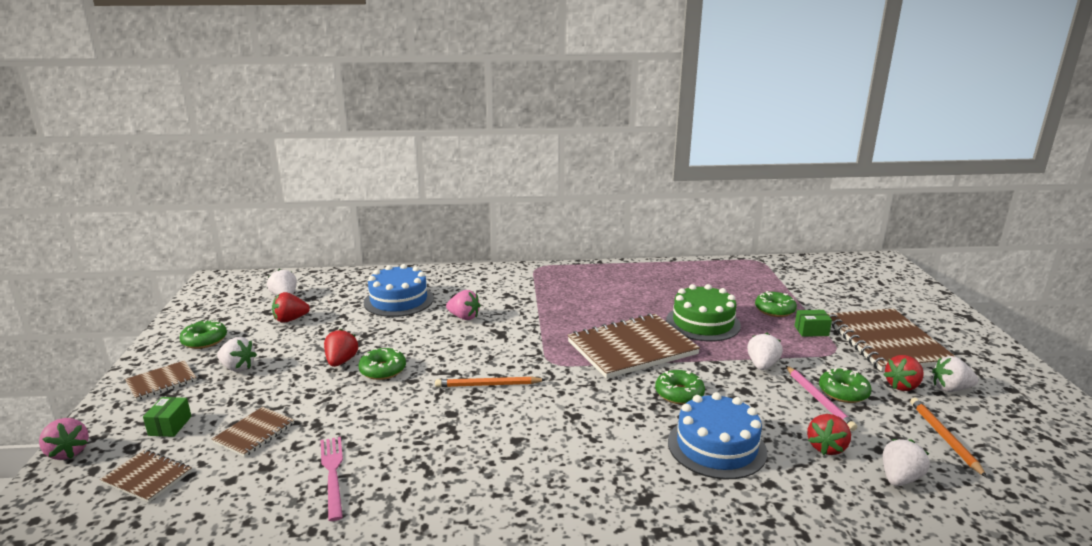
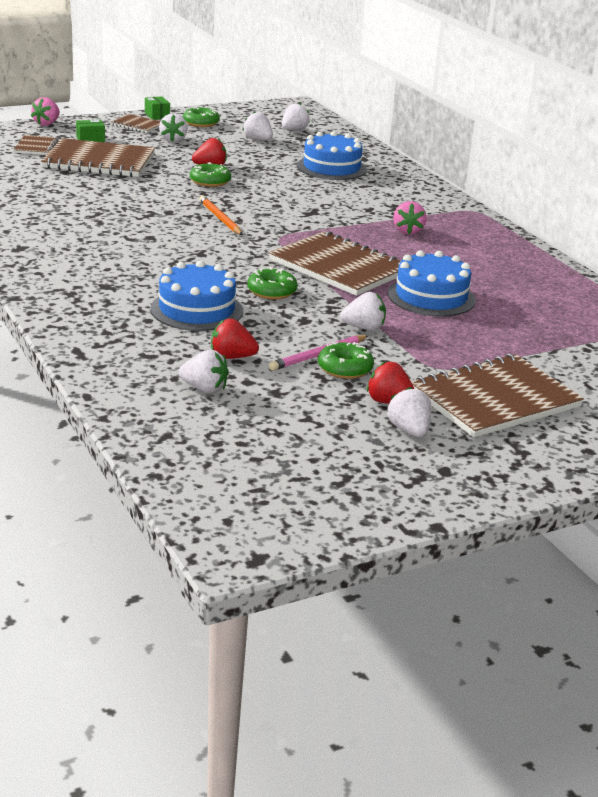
camera: 65 degrees right, 5 degrees up
brown notebook [212,407,294,457] -> brown notebook [41,138,155,177], size x2.05
red strawberry [272,292,310,323] -> white strawberry [242,112,273,140]
pink fork [321,437,343,521] -> none
pink strawberry [446,290,481,320] -> pink strawberry moved to [393,201,427,235]
green cake [666,284,741,341] -> blue cake [388,250,476,317]
green donut [755,291,797,317] -> none
green box [795,310,832,337] -> green box moved to [145,96,170,120]
orange pencil [910,398,987,477] -> none

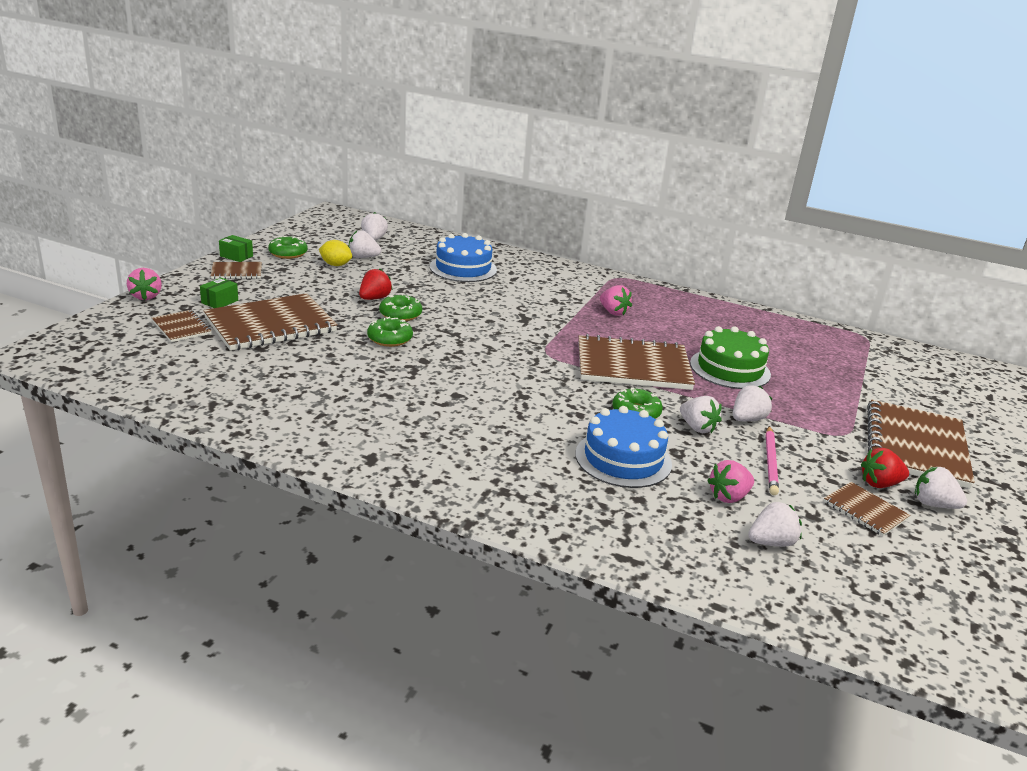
camera: 40 degrees left, 0 degrees up
white strawberry [159,113,188,142] -> white strawberry moved to [680,396,722,433]
orange pencil [199,196,243,235] -> none
red strawberry [211,319,259,359] -> pink strawberry [707,460,754,503]
green donut [318,342,374,379] -> green donut moved to [367,317,413,347]
blue cake [388,250,476,317] -> green cake [690,326,771,389]
none -> yellow lemon [319,240,352,266]
none -> brown notebook [824,482,910,536]

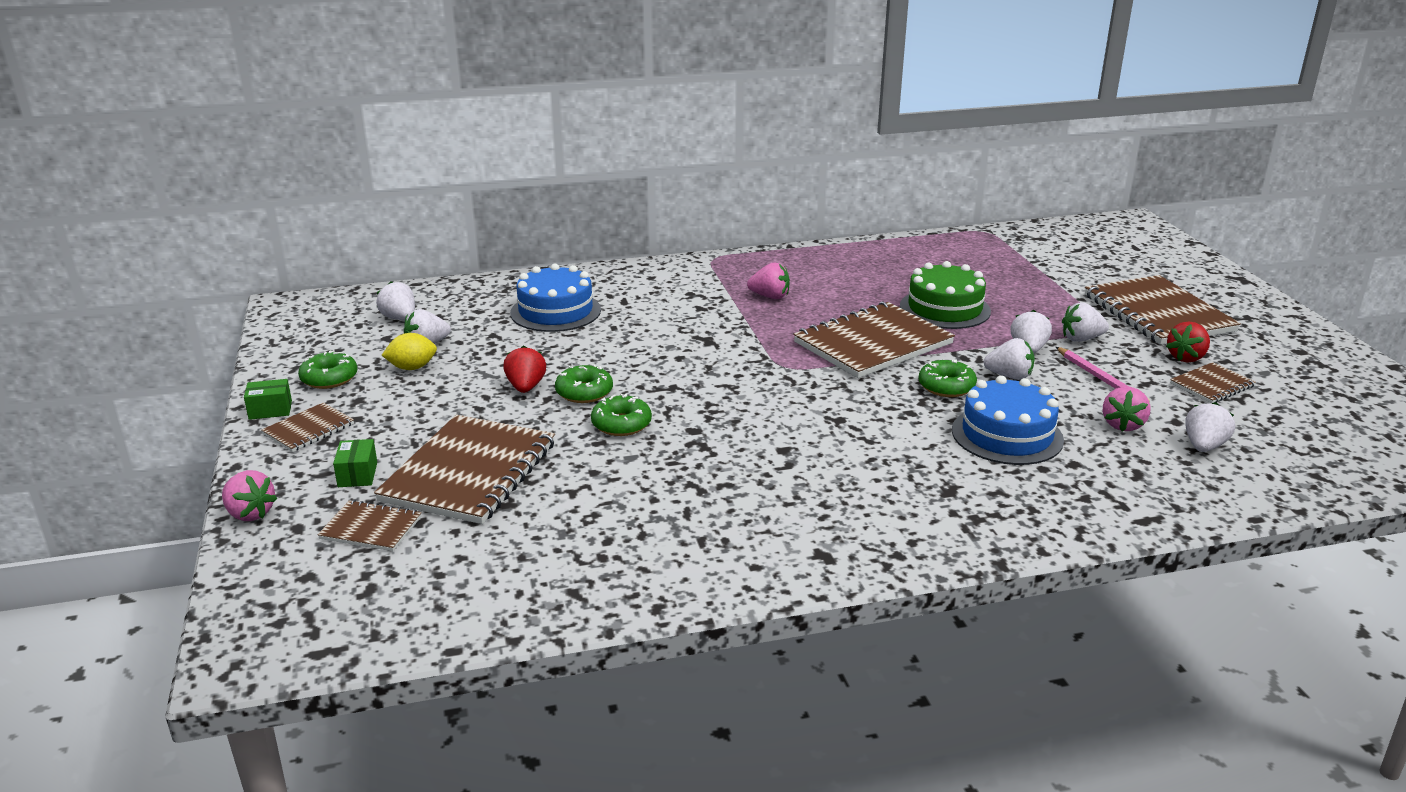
camera: 35 degrees left, 0 degrees up
brown notebook [824,482,910,536] -> brown notebook turned 45 degrees counterclockwise [1170,362,1256,403]
white strawberry [915,466,967,509] -> white strawberry moved to [1062,302,1109,342]

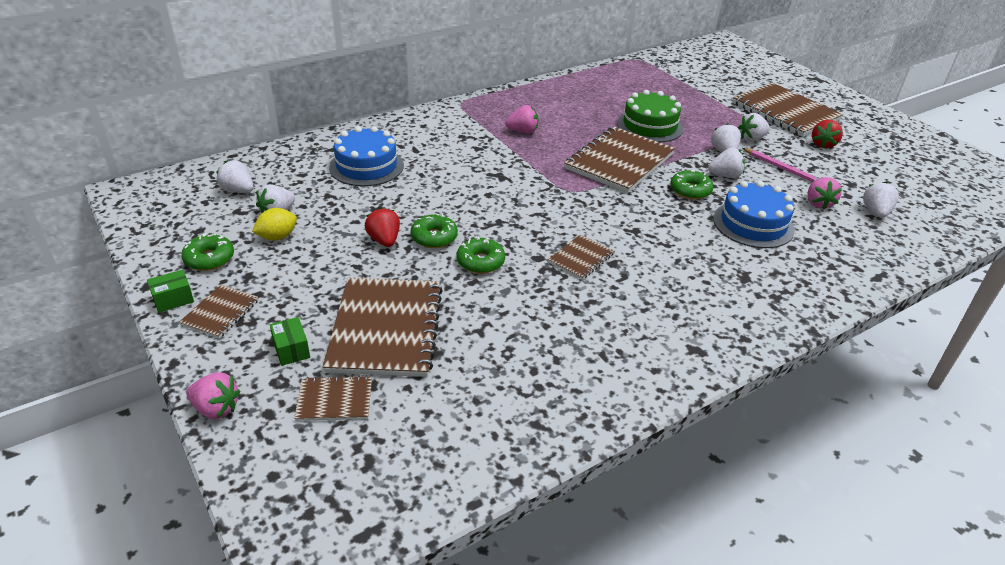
camera: 20 degrees left, 10 degrees up
brown notebook [1170,362,1256,403] -> brown notebook moved to [548,235,614,280]

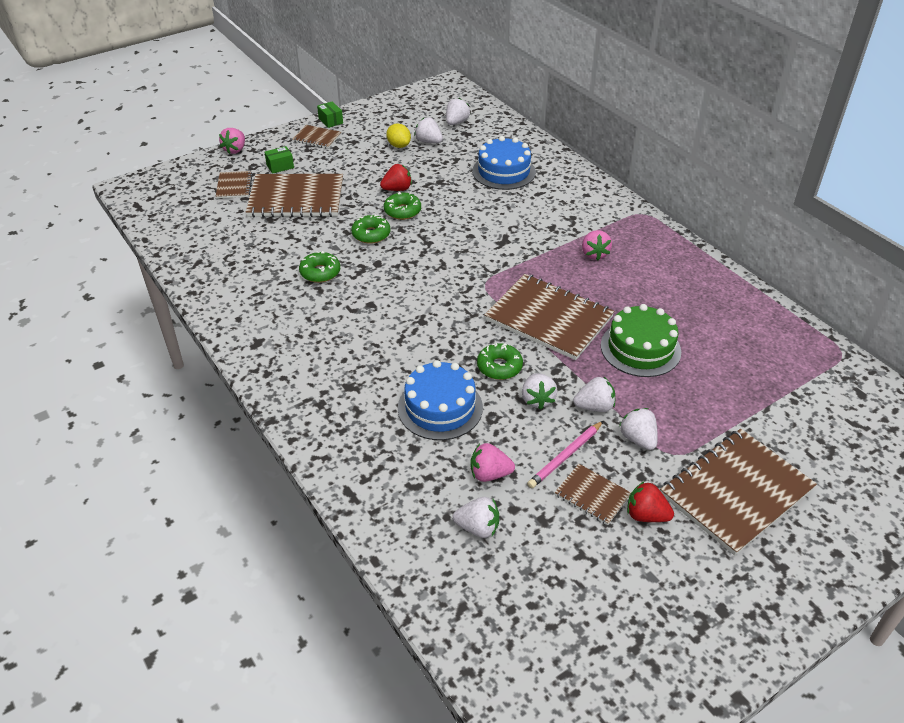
camera: 90 degrees right, 5 degrees up
green donut [181,233,234,271] -> green donut moved to [299,251,340,283]
brown notebook [548,235,614,280] -> brown notebook moved to [555,464,631,525]

